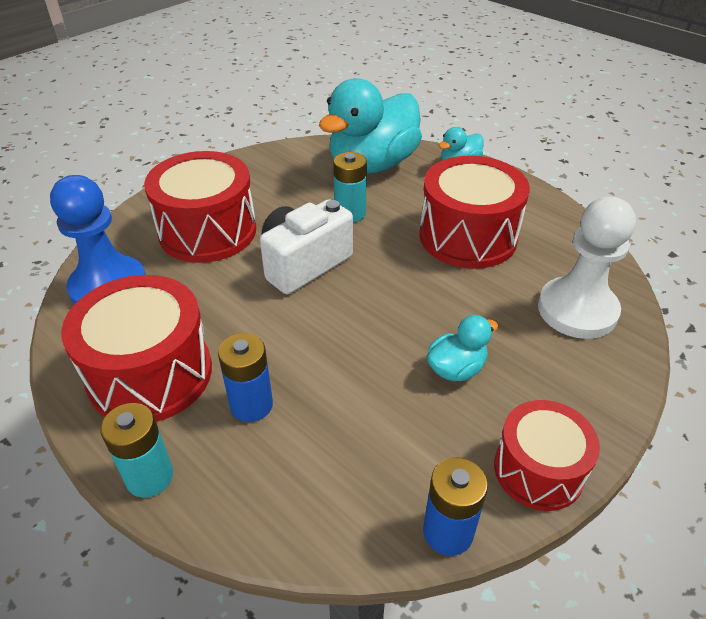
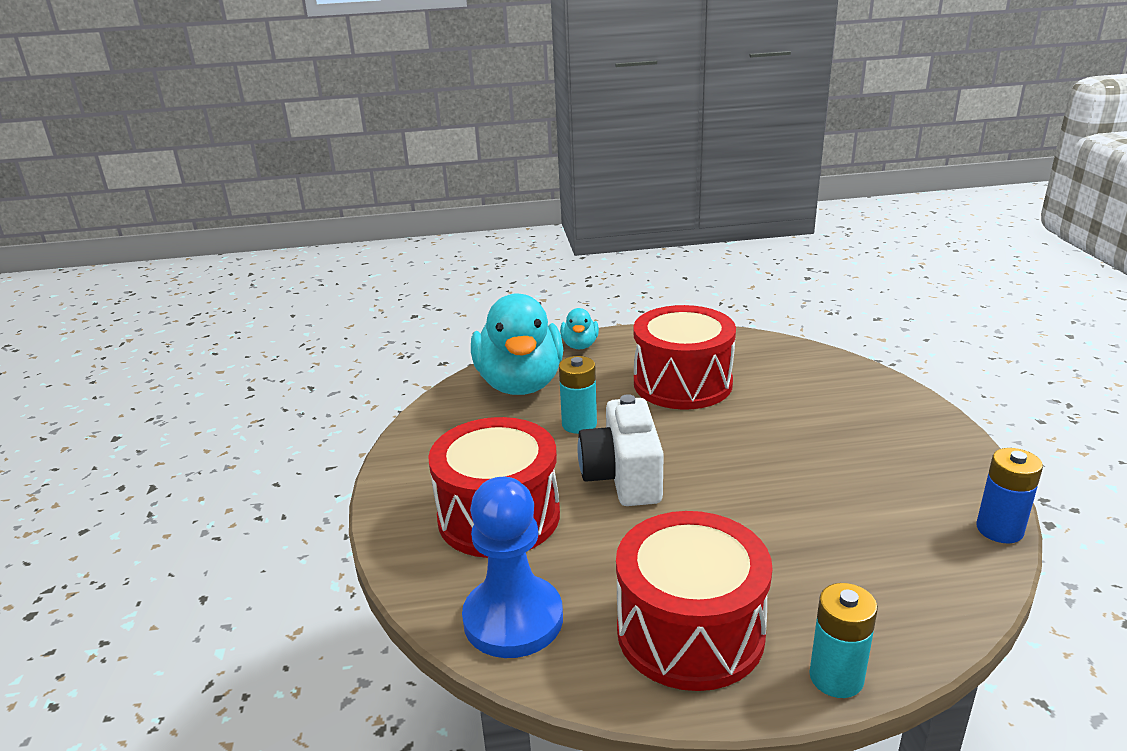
camera: 50 degrees left, 15 degrees down
blue battery [218,333,273,422] -> none
turquoise duck [427,315,498,381] -> none
red drum [494,400,600,511] -> none
white pawn [538,197,636,339] -> none

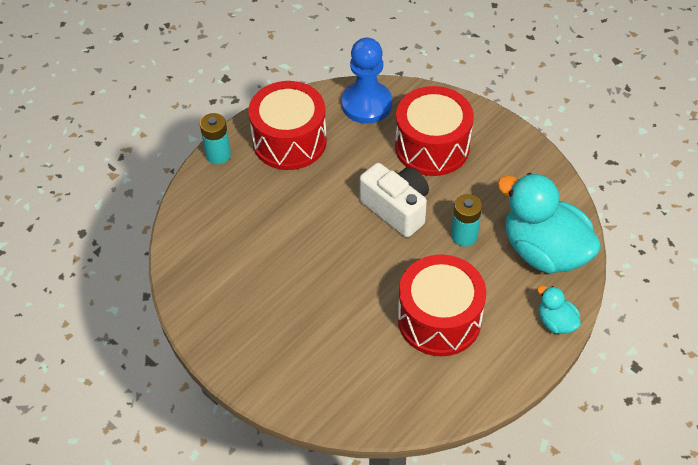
camera: 140 degrees right, 25 degrees up
blue battery [976,448,1043,544] -> none

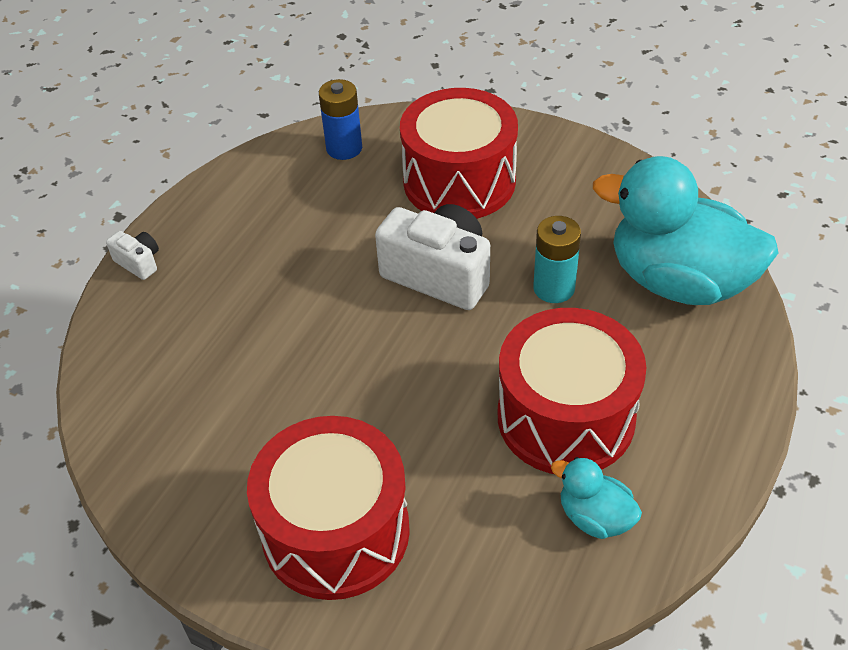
camera: 15 degrees left, 5 degrees down
turquoise battery [200,113,231,164] -> white camera [106,231,159,280]
red drum [248,81,327,170] -> red drum moved to [247,416,410,600]
blue pawn [341,38,392,124] -> blue battery [319,79,362,160]
turquoise duck [537,285,581,334] -> turquoise duck moved to [551,457,642,539]

